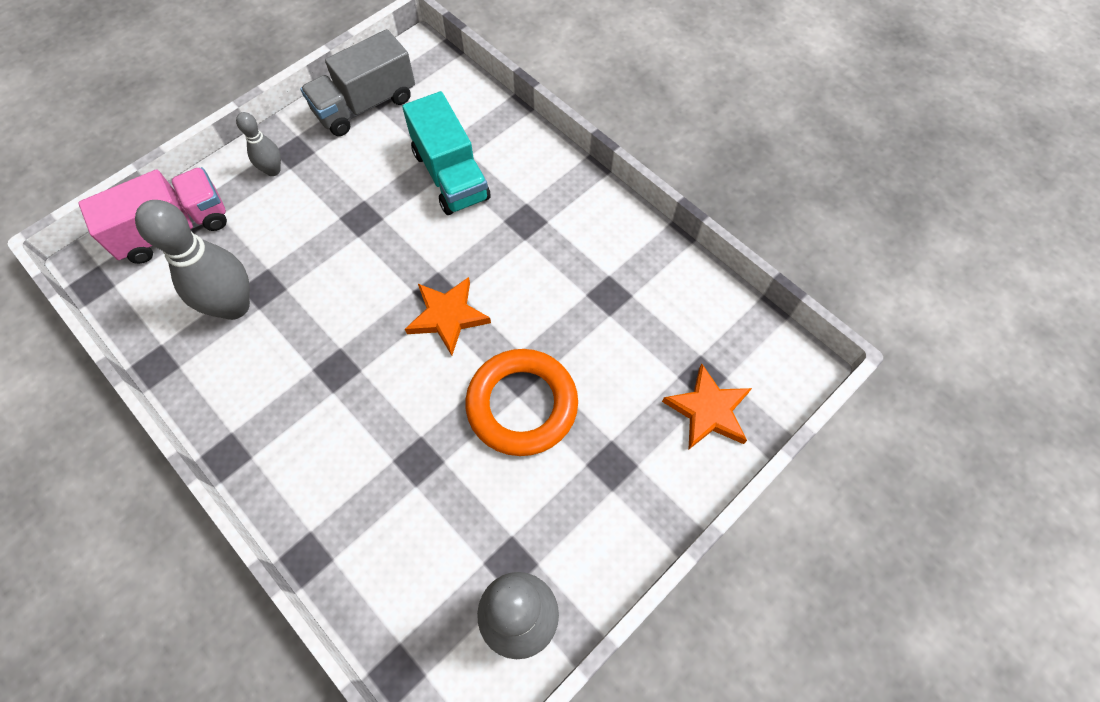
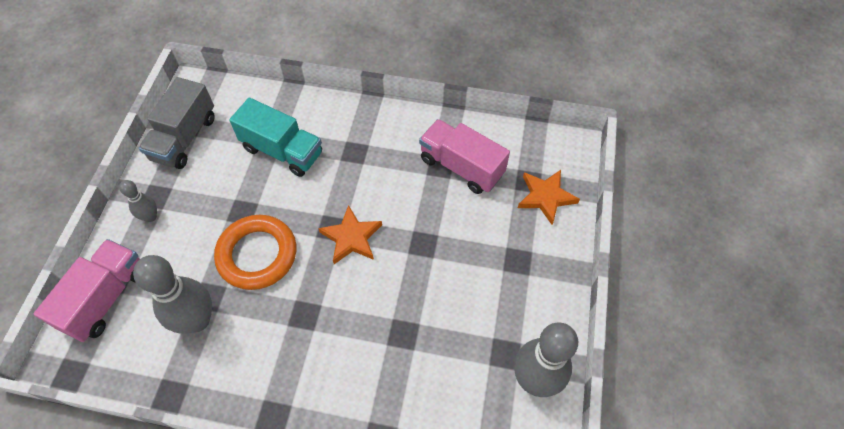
camera: 35 degrees left, 5 degrees down
orange ring [465,349,578,456] -> orange ring moved to [214,215,296,290]
none -> pink truck [419,119,510,194]

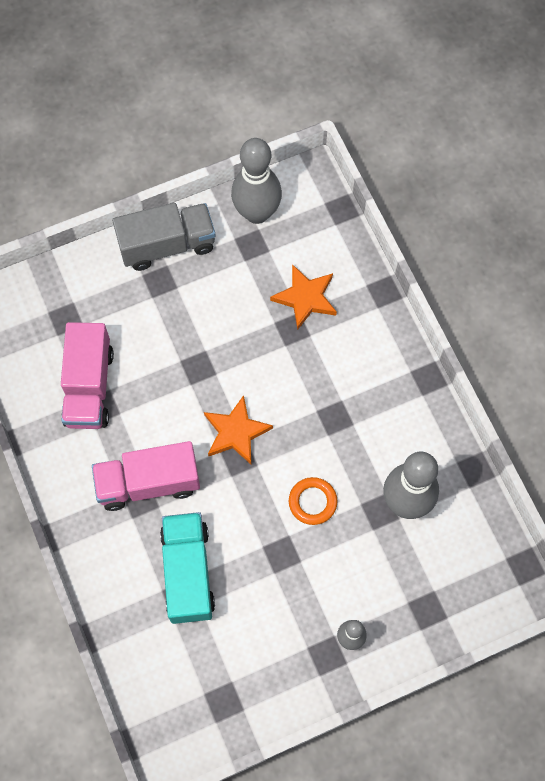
camera: 125 degrees left, 10 degrees up
pink truck [34,239,139,342] -> pink truck moved to [92,441,200,511]
grey truck [139,77,215,169] -> grey truck moved to [112,203,216,271]
orange ring [214,215,296,290] -> orange ring [289,477,338,525], size x0.54
orange star [518,170,580,225] -> orange star moved to [270,264,337,330]

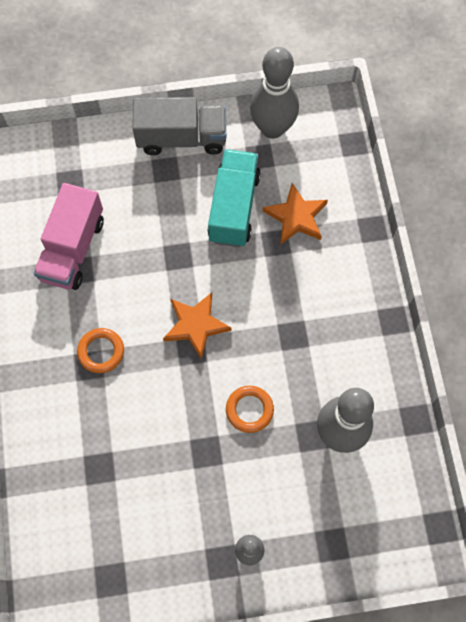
camera: 15 degrees right, 0 degrees up
pink truck [92,441,200,511] -> orange ring [77,328,124,373]
turquoise truck [160,512,215,624] -> turquoise truck moved to [208,149,261,247]

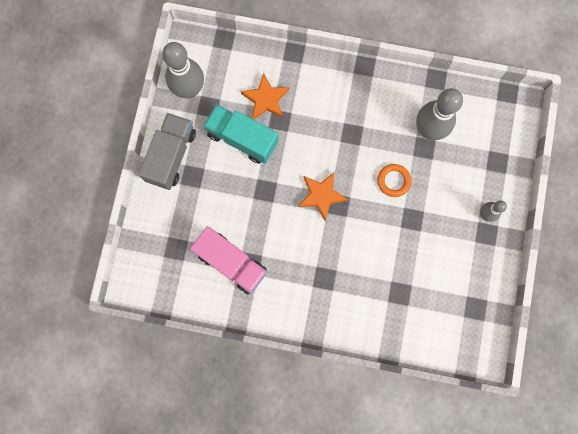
camera: 70 degrees left, 10 degrees up
orange ring [77,328,124,373] -> none

